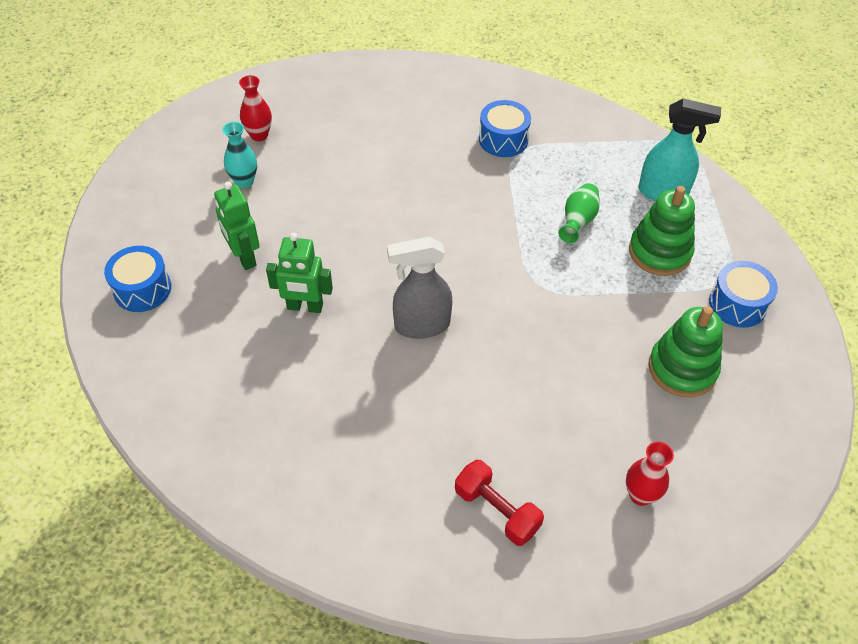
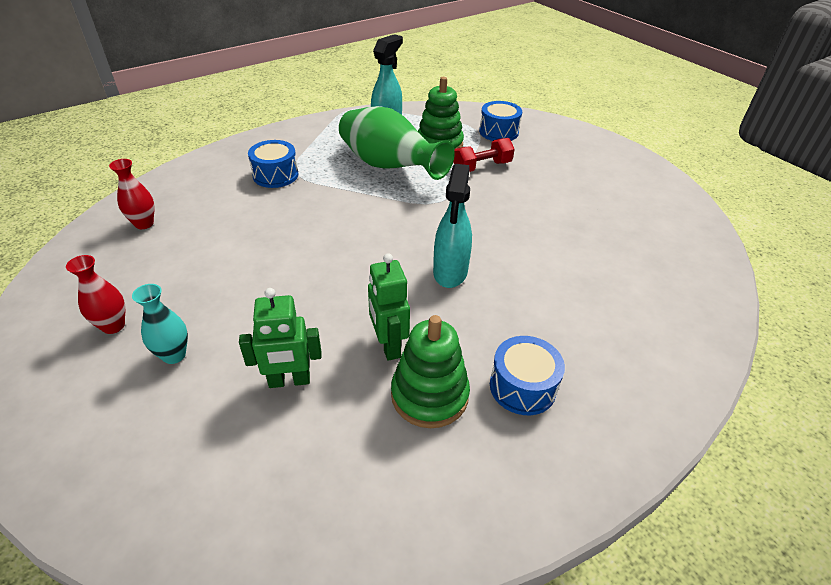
camera: 70 degrees left, 10 degrees down
blue drum [104,246,171,312] -> blue drum moved to [490,336,565,415]
green robot [266,233,333,313] -> green robot turned 135 degrees clockwise [368,254,410,361]
grey spray bottle [387,237,452,339] -> turquoise spray bottle [433,164,472,288]
red dumbbell [455,460,544,546] -> red dumbbell moved to [453,138,515,172]
green vase [558,183,600,243] -> green vase [339,106,455,180], size x2.12
red vase [626,441,674,506] -> red vase moved to [109,159,154,229]
green stacking toy [648,306,723,397] -> green stacking toy moved to [391,315,470,428]

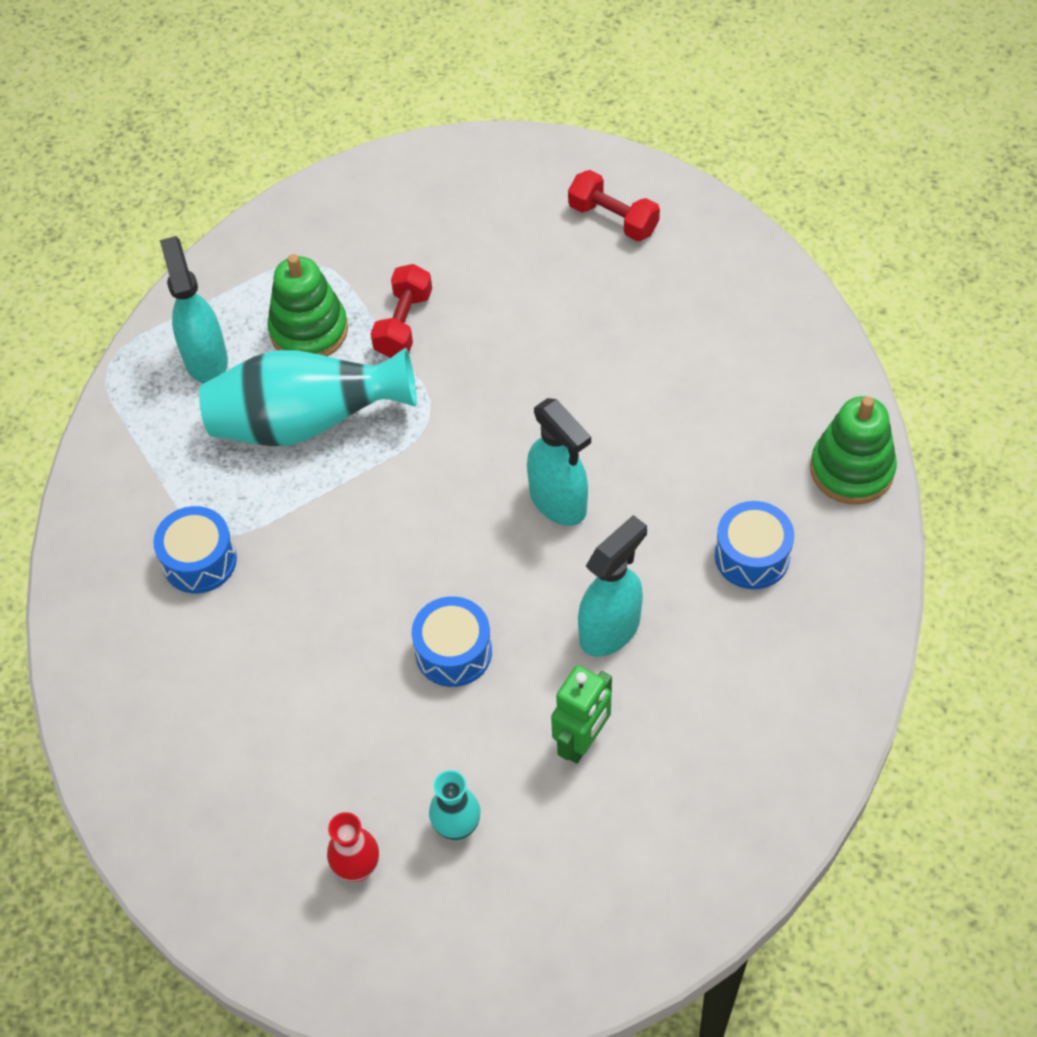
camera: 45 degrees left, 15 degrees up
red vase [109,159,154,229] -> none
green vase [339,106,455,180] -> turquoise vase [199,348,417,446]
green robot [368,254,410,361] -> turquoise spray bottle [578,515,647,657]
green stacking toy [391,315,470,428] -> green stacking toy moved to [810,396,897,504]
blue drum [479,101,522,141] -> blue drum moved to [412,596,492,687]
none -> red dumbbell [568,170,660,241]

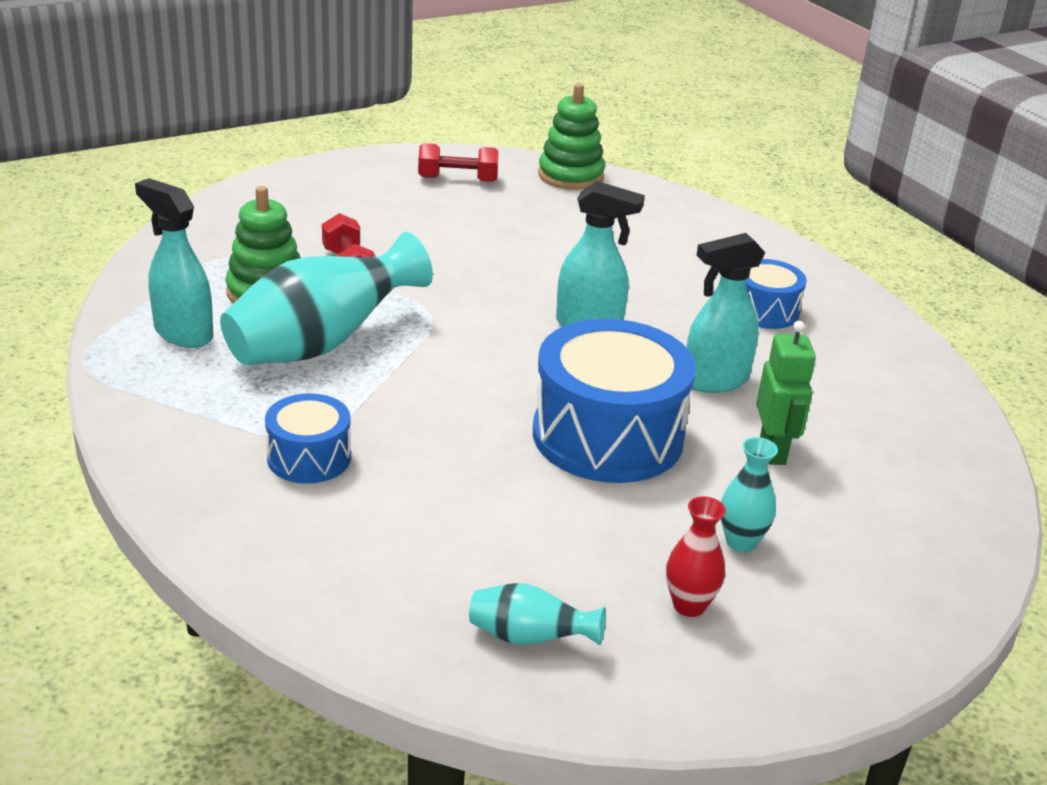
camera: 40 degrees left, 25 degrees down
blue drum [412,596,492,687] -> blue drum [533,319,696,483], size x1.91
turquoise spray bottle [578,515,647,657] -> turquoise spray bottle turned 120 degrees counterclockwise [686,233,765,393]
green stacking toy [810,396,897,504] -> green stacking toy moved to [538,83,605,190]
none -> turquoise vase [469,583,606,645]

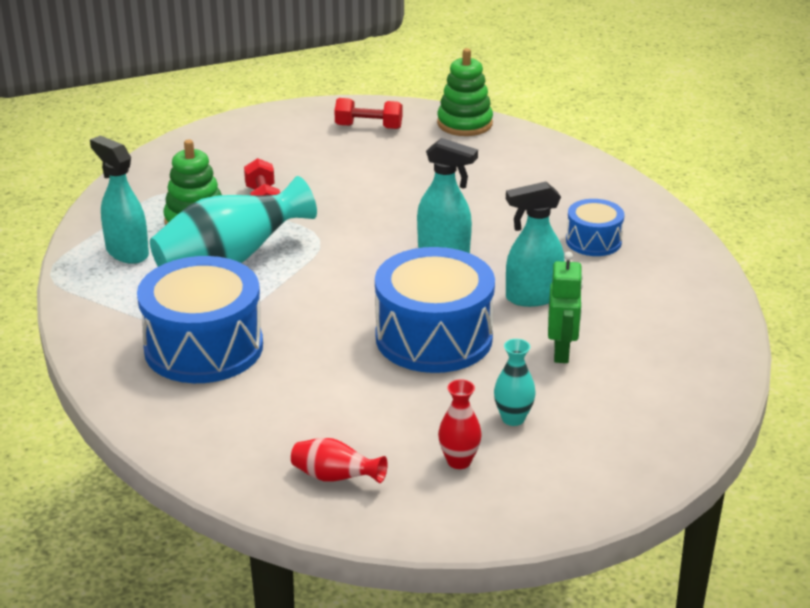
camera: 10 degrees right, 0 degrees up
blue drum [265,393,351,484] -> blue drum [137,256,263,383], size x1.91
turquoise vase [469,583,606,645] -> red vase [291,438,388,483]

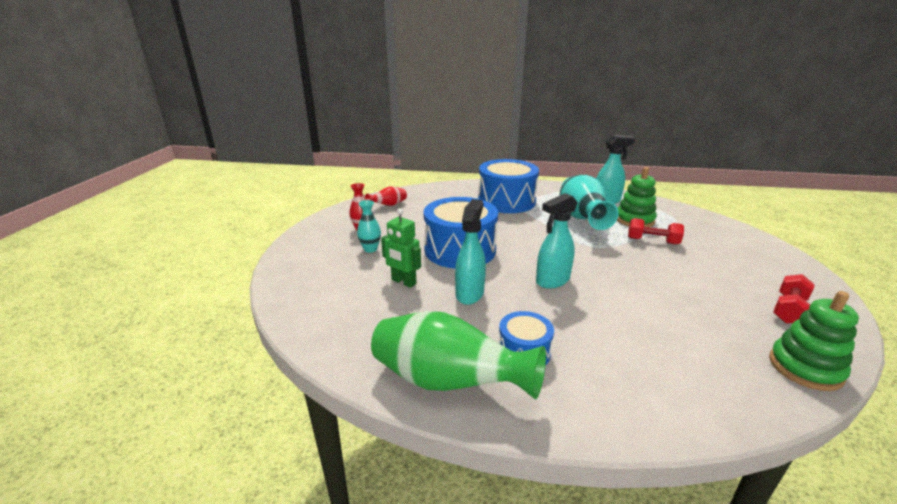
camera: 120 degrees right, 5 degrees down
none -> green vase [371,311,546,400]

